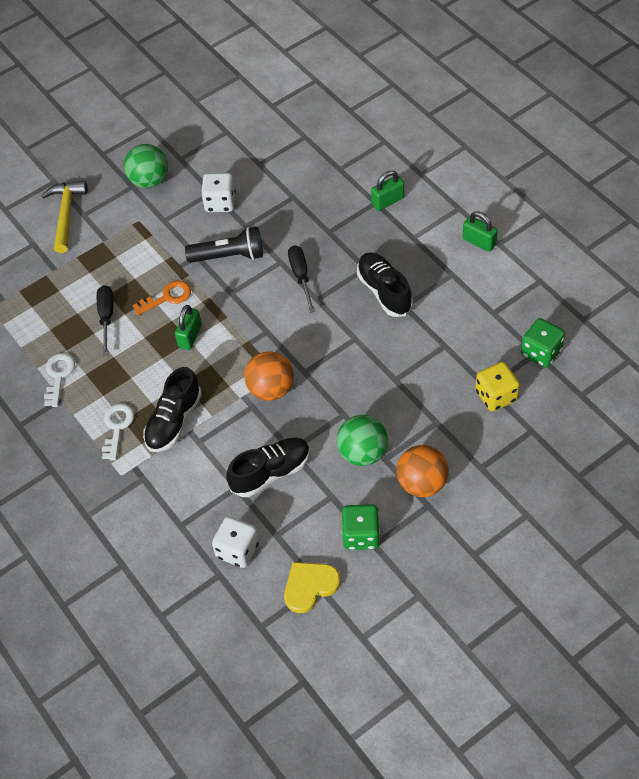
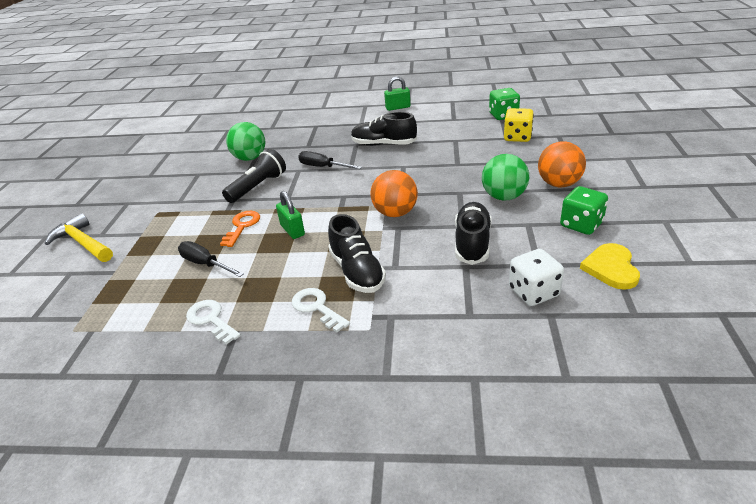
camera: 50 degrees left, 20 degrees down
green ball [124,144,168,188] -> green ball moved to [226,122,265,161]
white dice [201,173,236,212] -> none
green padlock [371,171,404,211] -> none

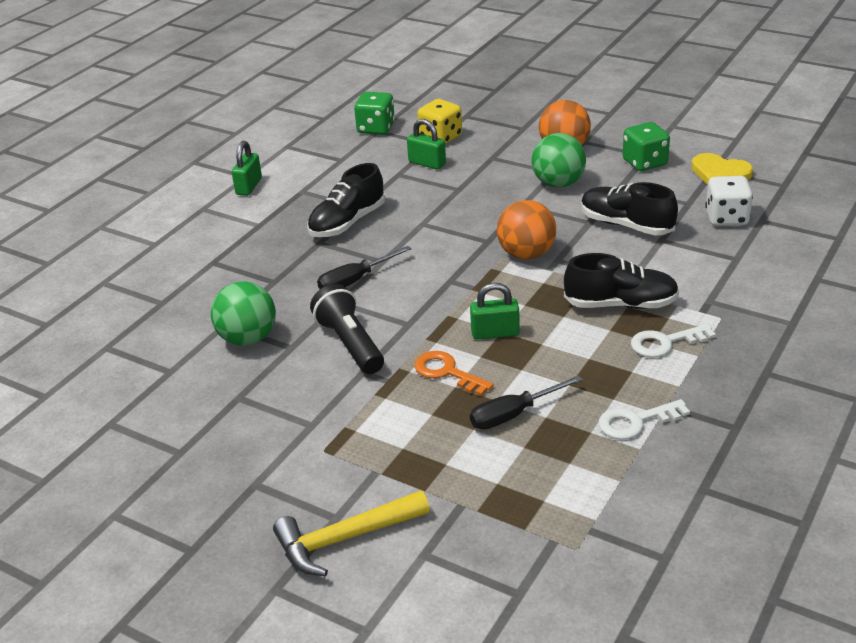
camera: 65 degrees left, 0 degrees up
none -> green padlock [407,119,446,170]

